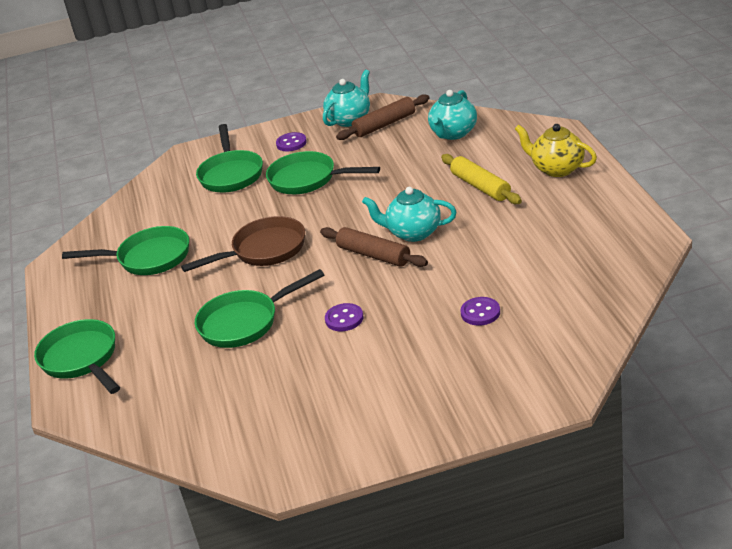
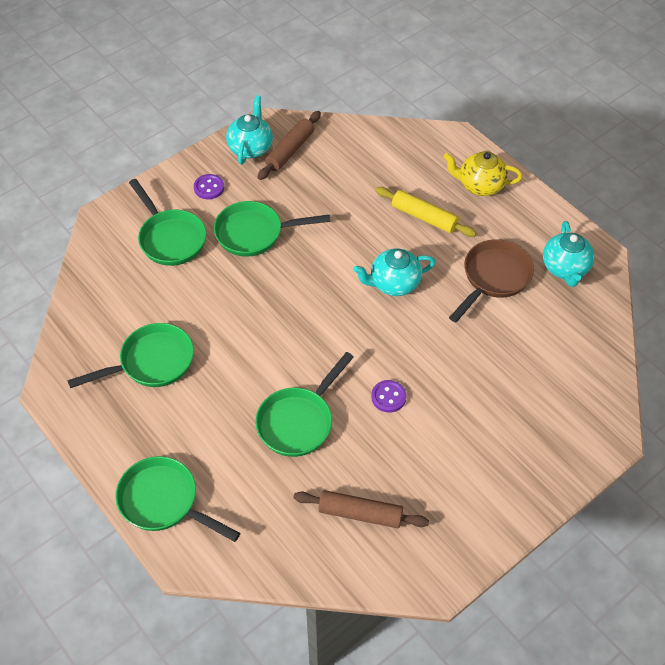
camera: 30 degrees left, 20 degrees up
brown pan [181,216,305,272] -> brown pan moved to [449,239,534,322]
brown rolling pin [320,227,428,267] -> brown rolling pin moved to [294,490,429,528]
turquoise teapot [428,90,477,140] -> turquoise teapot moved to [543,221,594,287]
purple button [461,297,500,326] -> none

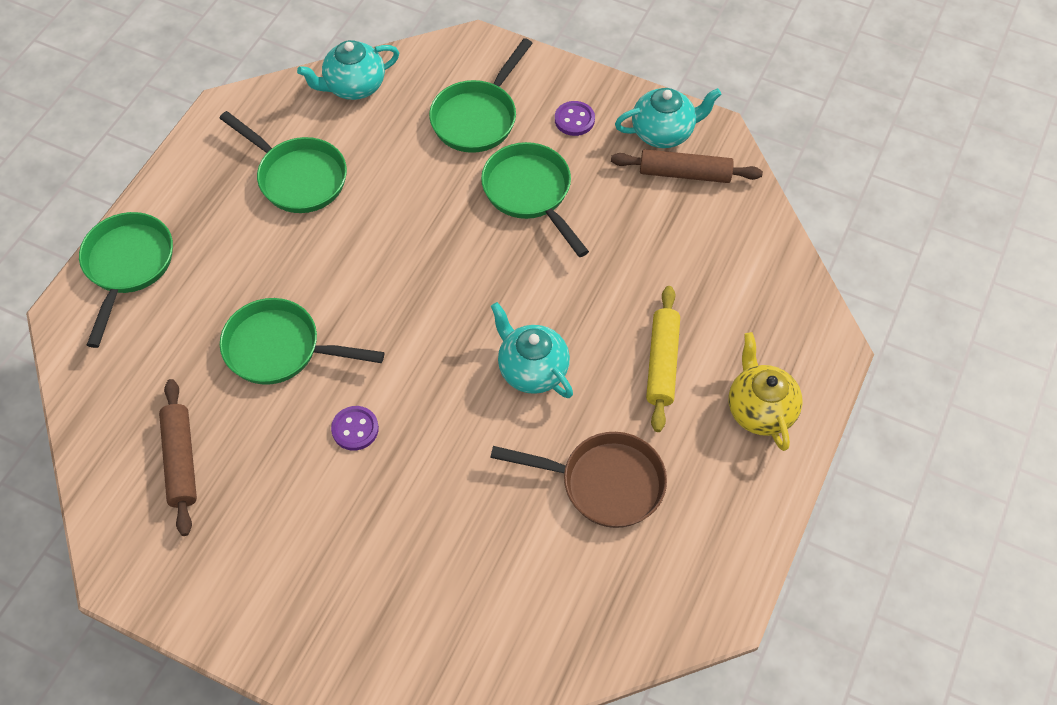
camera: 65 degrees right, 5 degrees up
turquoise teapot [543,221,594,287] -> turquoise teapot moved to [297,40,399,100]

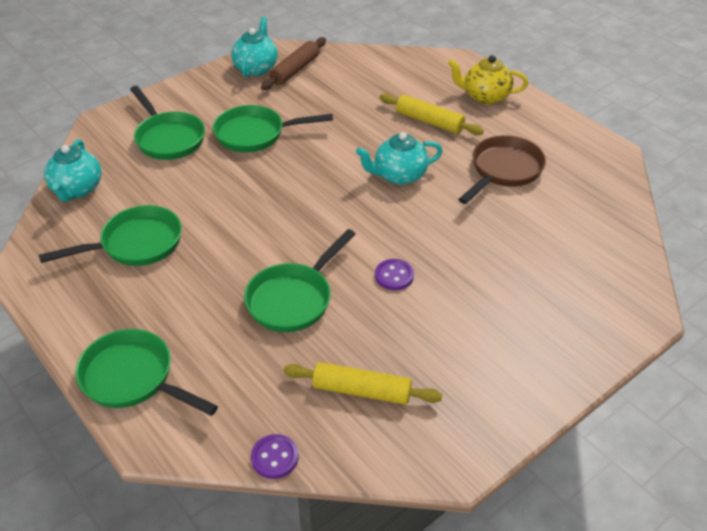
camera: 65 degrees left, 15 degrees down
brown rolling pin [159,379,197,536] -> yellow rolling pin [284,362,442,405]
purple button [555,101,595,136] -> purple button moved to [251,434,298,479]

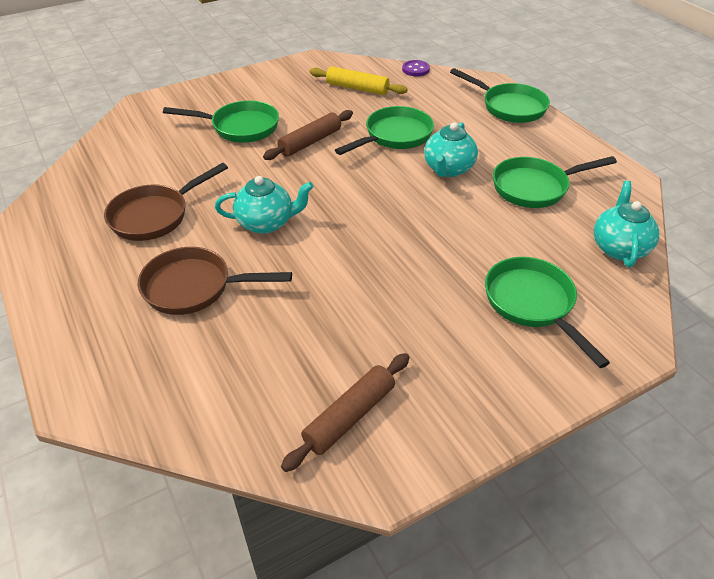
camera: 170 degrees left, 0 degrees up
green pan [213,105,333,152] -> green pan moved to [163,100,279,143]
turquoise teapot [231,17,278,77] -> turquoise teapot moved to [424,122,478,177]
purple button [375,259,414,290] -> brown rolling pin [263,110,353,160]
yellow rolling pin [380,94,484,135] -> brown pan [138,247,292,315]
yellow teapot [448,55,528,105] -> none

